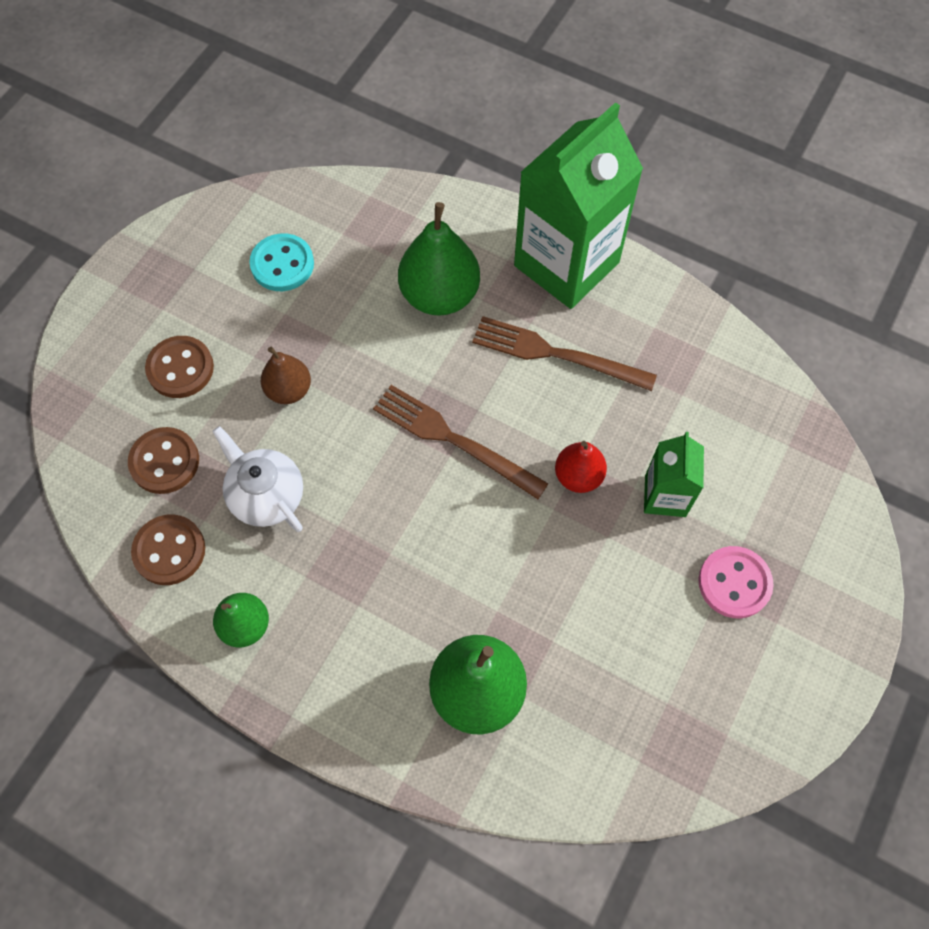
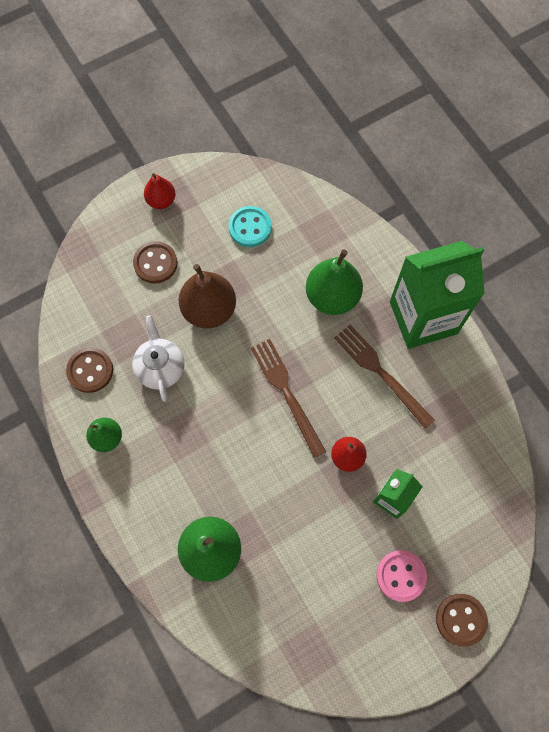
camera: 30 degrees right, 5 degrees up
brown button [128,427,199,494] -> brown button moved to [436,594,488,647]
brown pear [261,347,311,404] -> brown pear [179,264,236,329], size x1.71
none -> red pear [144,173,176,209]

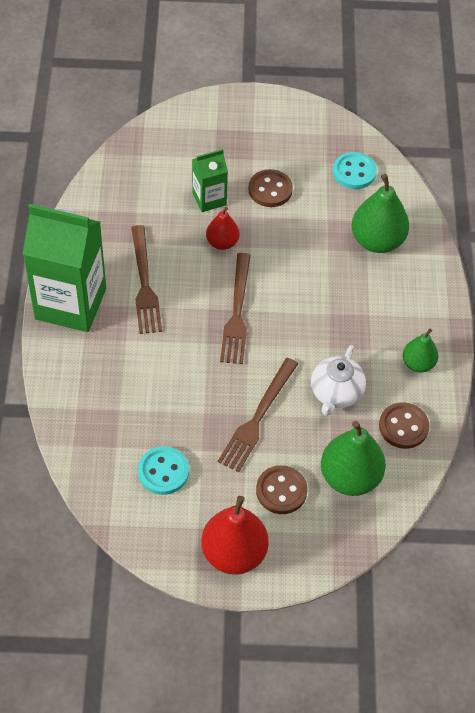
camera: 150 degrees left, 15 degrees down
red pear [144,173,176,209] -> red pear [201,496,269,575], size x1.71
brown pear [179,264,236,329] -> brown fork [218,358,298,472]
green pear [306,249,363,315] -> green pear moved to [321,421,386,496]
pink button [376,550,427,602] -> none
brown button [436,594,488,647] -> brown button moved to [248,169,293,207]
none -> turquoise button [333,152,377,189]

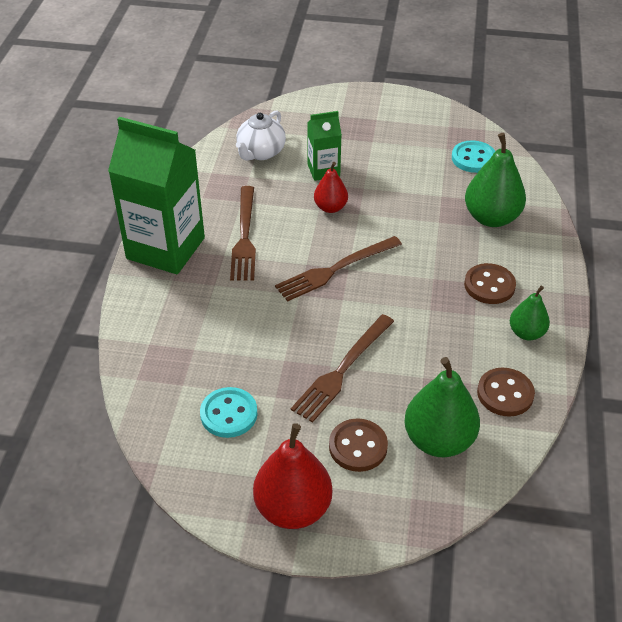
camera: 10 degrees right, 10 degrees down
brown fork [220,253,251,364] -> brown fork turned 45 degrees clockwise [275,236,402,302]
brown button [248,169,293,207] -> brown button moved to [464,263,516,304]
white teapot [311,345,366,416] -> white teapot moved to [236,110,286,160]

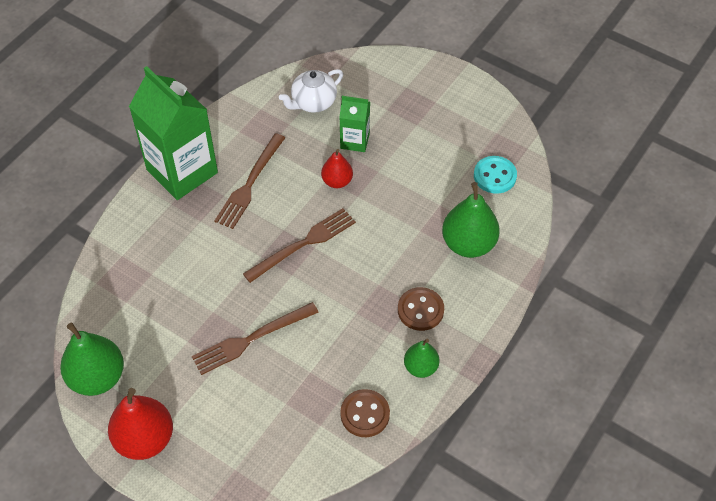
camera: 25 degrees right, 10 degrees up
turquoise button [200,387,258,438] -> none
brown fork [275,236,402,302] -> brown fork turned 150 degrees clockwise [243,208,356,283]
brown button [329,418,388,472] -> none
green pear [404,357,480,457] -> green pear moved to [60,323,124,396]

